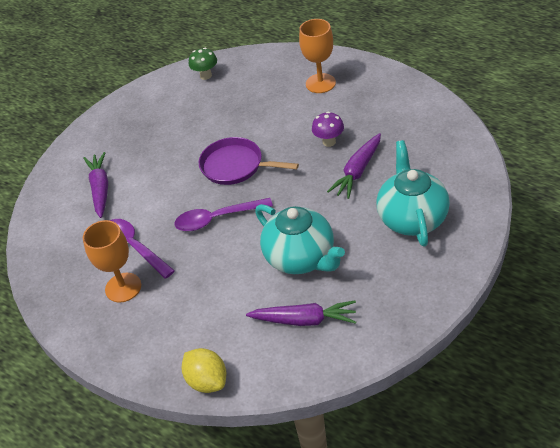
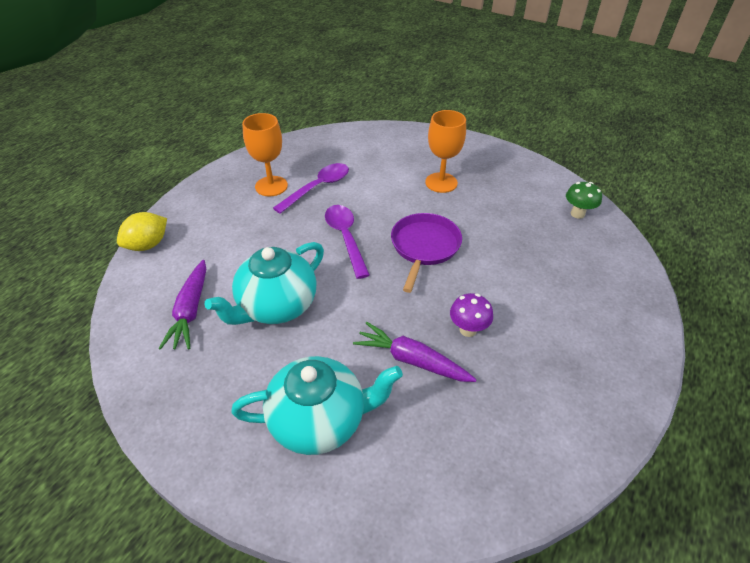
camera: 80 degrees right, 0 degrees up
purple carrot [83,152,108,218] -> none
orange goblet [299,19,336,93] -> orange goblet moved to [425,110,466,193]

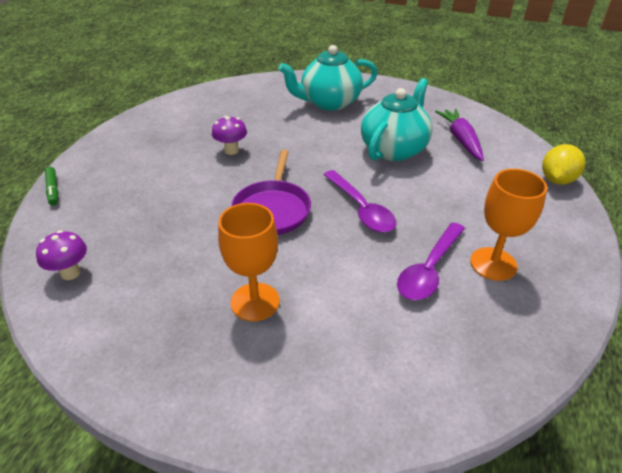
camera: 170 degrees right, 5 degrees down
purple carrot [353,322,477,382] -> none
green mushroom [566,182,602,219] -> purple mushroom [36,230,87,280]
none -> green marker [45,167,58,205]

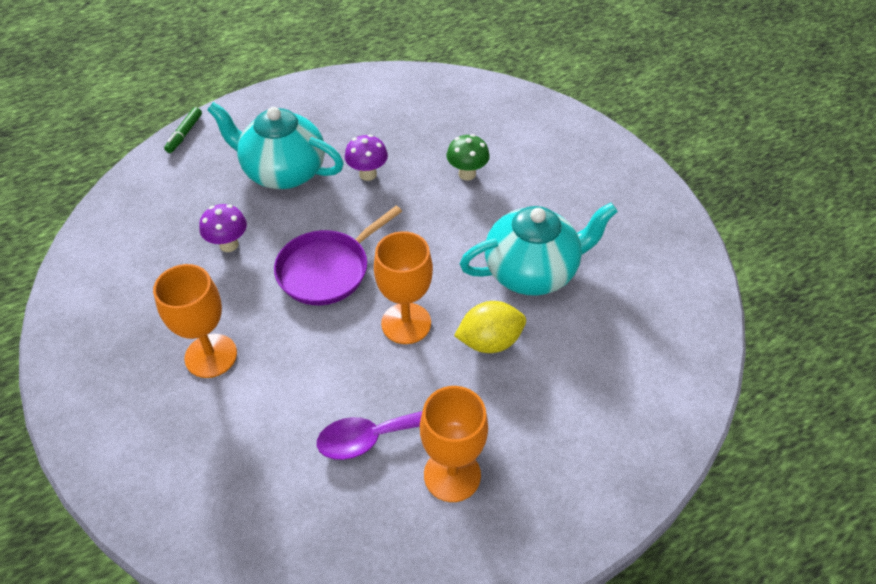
camera: 40 degrees right, 10 degrees up
purple mushroom [36,230,87,280] -> purple mushroom moved to [199,204,247,252]
turquoise teapot [278,45,378,111] -> turquoise teapot moved to [207,102,344,189]
purple spoon [323,170,396,233] -> orange goblet [374,231,433,344]
purple carrot [435,109,484,161] -> none
yellow lemon [542,144,585,185] -> yellow lemon moved to [454,301,526,353]
none -> green mushroom [447,134,490,181]

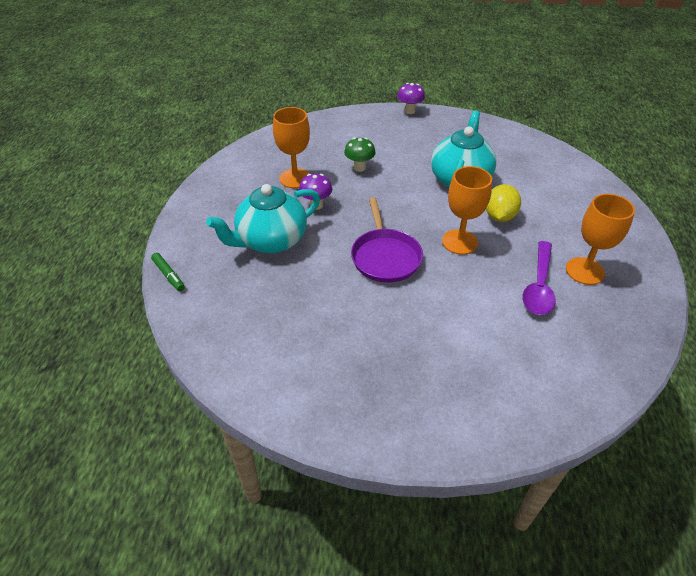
camera: 55 degrees left, 5 degrees down
orange goblet [153,264,237,378] -> orange goblet moved to [273,107,310,188]
purple mushroom [199,204,247,252] -> purple mushroom moved to [397,83,425,114]

